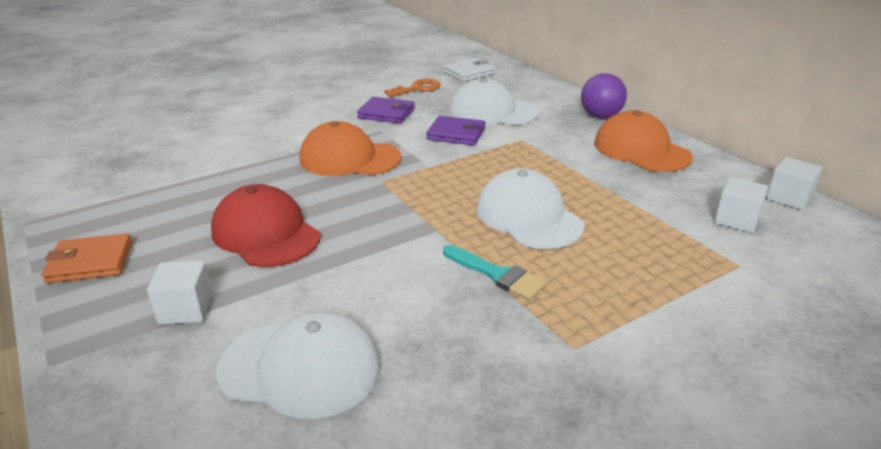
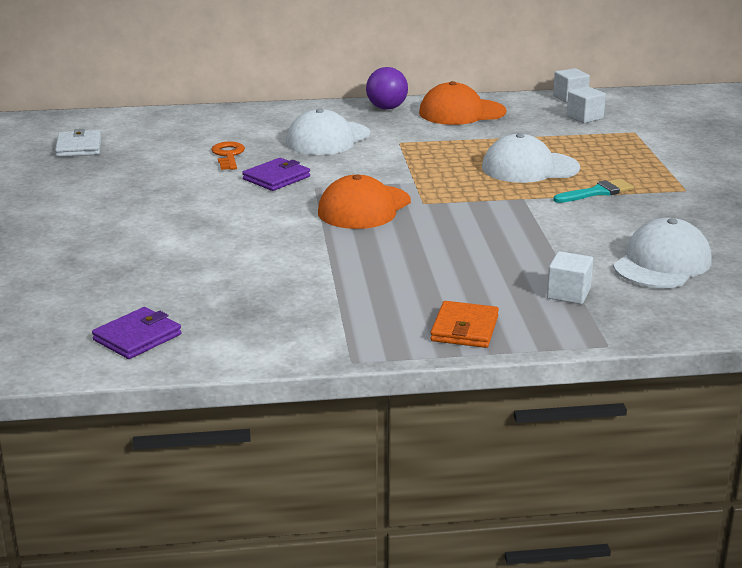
camera: 65 degrees left, 5 degrees down
red cap [211,184,321,267] -> none
purple wallet [426,116,485,145] -> purple wallet moved to [92,307,182,359]
white wallet [444,58,496,81] -> white wallet moved to [55,129,102,157]

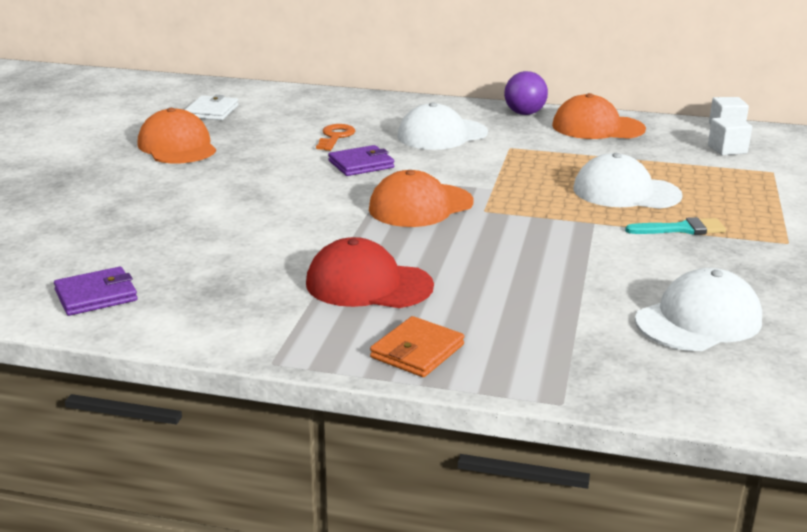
camera: 20 degrees right, 0 degrees up
white cube [547,251,593,304] -> none
none -> orange cap [137,108,216,163]
none -> red cap [306,237,434,308]

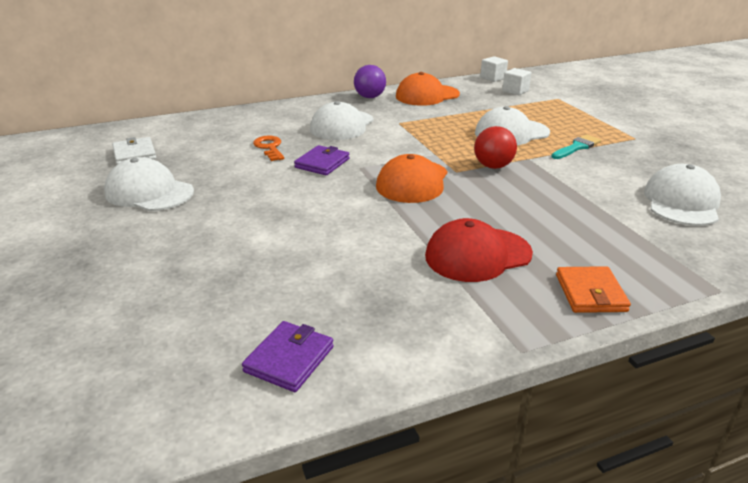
camera: 35 degrees left, 5 degrees up
orange cap [137,108,216,163] -> white cap [104,157,194,211]
none -> red ball [474,126,517,169]

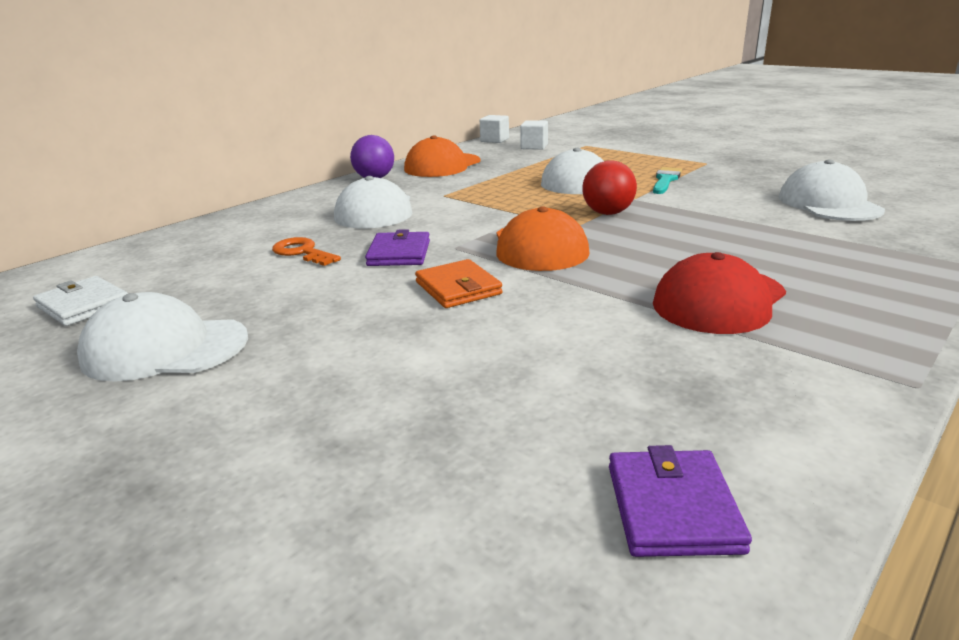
camera: 25 degrees left, 5 degrees down
orange wallet [556,266,631,313] -> orange wallet moved to [415,259,503,308]

